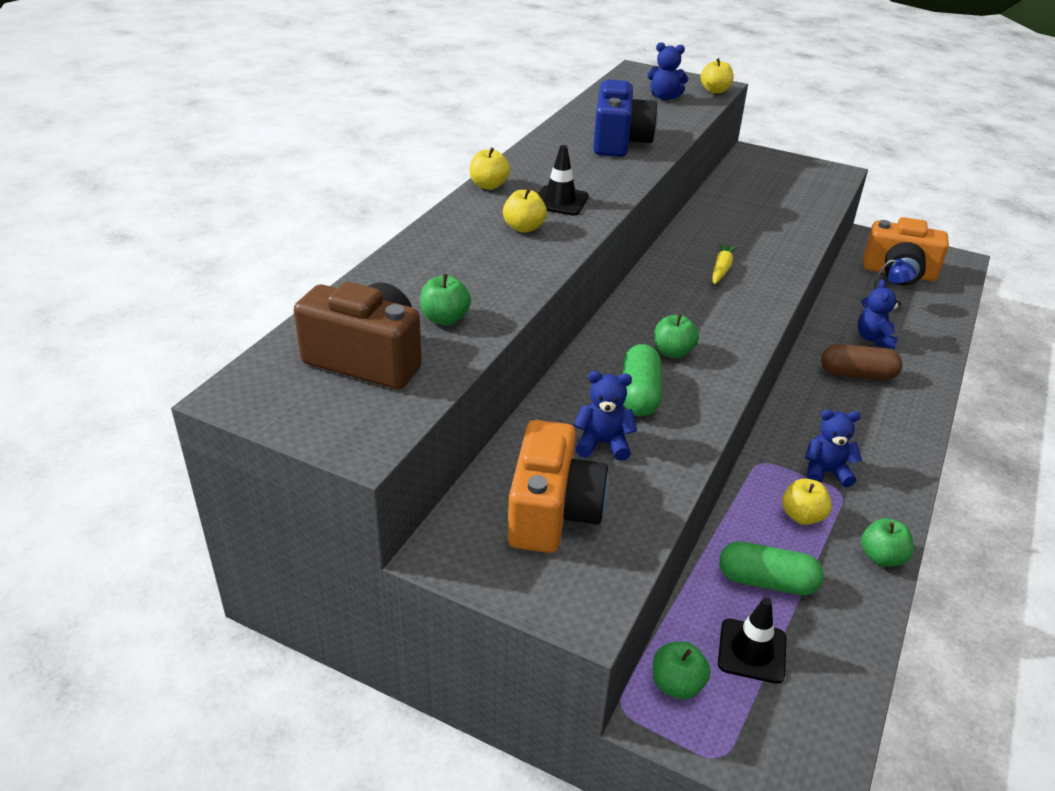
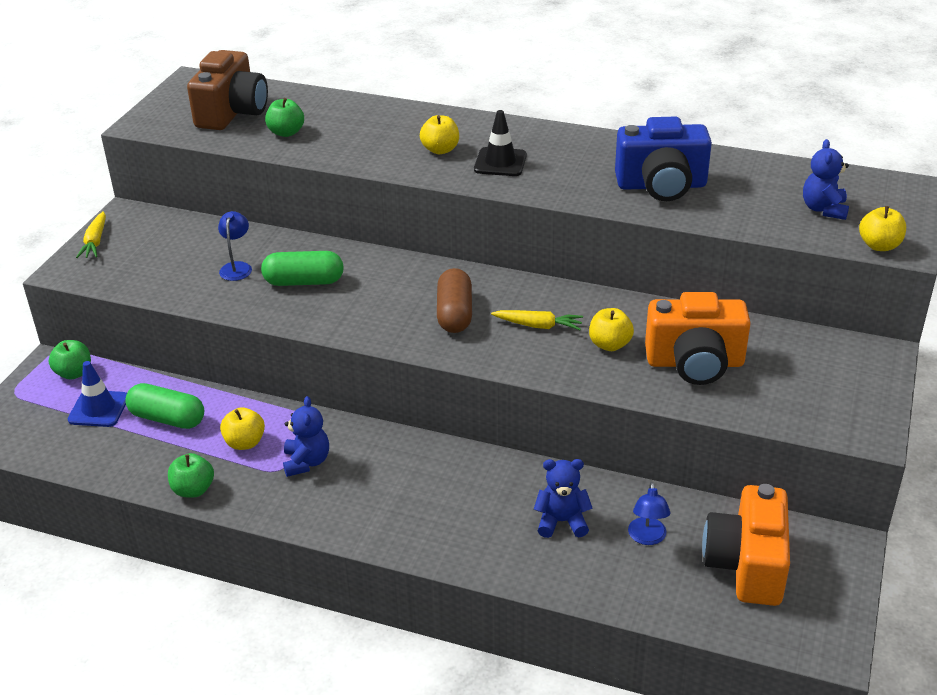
camera: 85 degrees right, 0 degrees up
yellow apple [469,148,510,190] -> yellow apple moved to [589,308,634,351]
orange camera [508,420,609,553] -> orange camera moved to [645,292,751,385]
blue teddy bear [574,371,637,461] -> blue lamp [218,211,252,281]
green apple [654,314,699,358] -> none
black traffic cone [718,598,787,684] -> blue traffic cone [68,361,127,427]
green capsule [719,541,824,595] -> green capsule turned 75 degrees counterclockwise [125,383,204,429]
brown capsule [821,344,902,381] -> brown capsule moved to [437,268,472,333]
none -> yellow carrot [76,211,106,258]

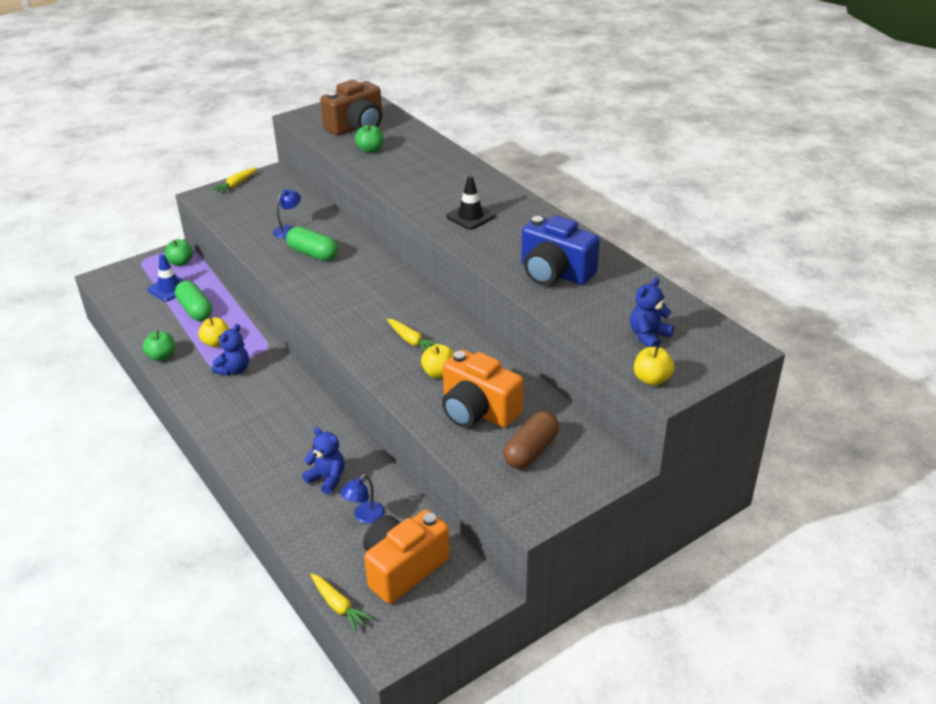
camera: 35 degrees right, 0 degrees up
yellow apple [420,115,459,154] -> none
brown capsule [437,268,472,333] -> brown capsule moved to [503,411,559,469]
none -> yellow carrot [311,574,372,632]

